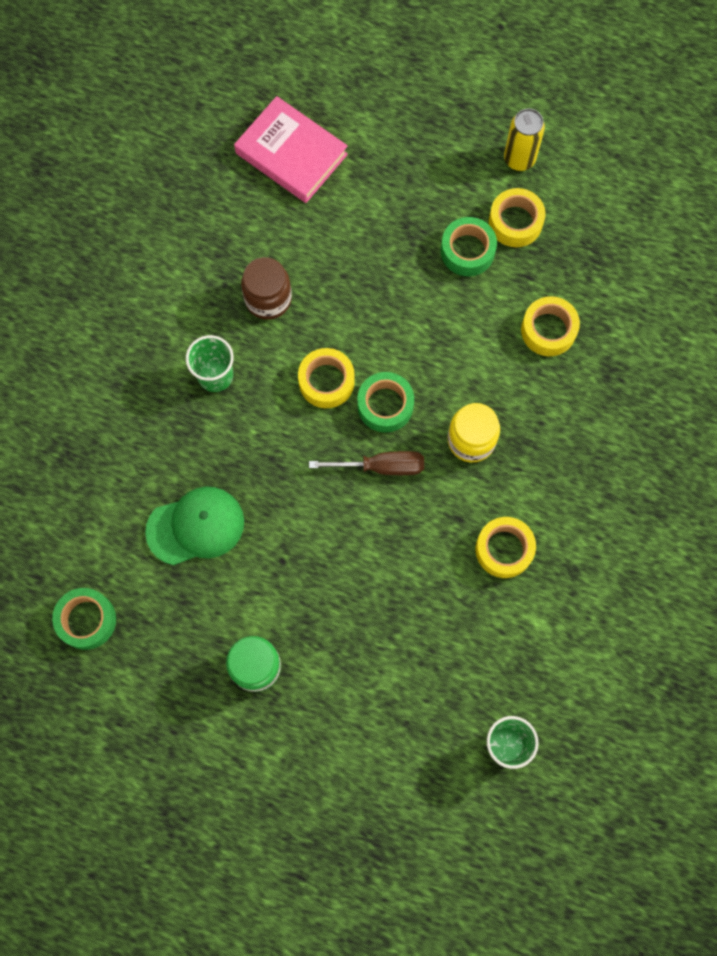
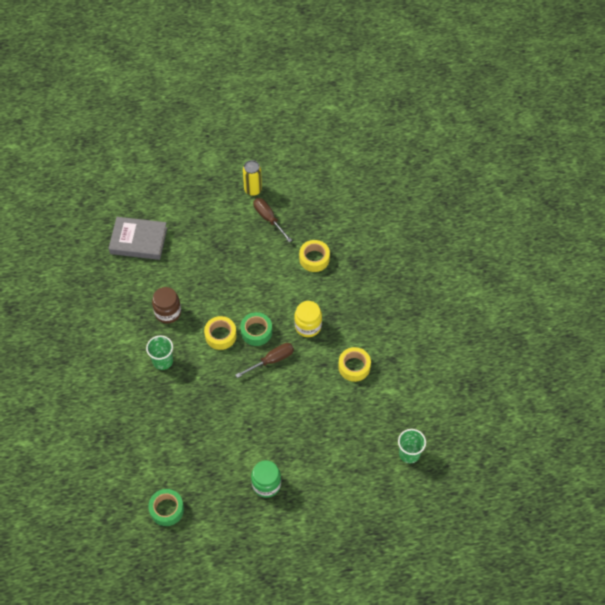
camera: 30 degrees left, 15 degrees down
green cap [145,486,244,565] -> none
pink book [234,96,348,203] -> grey book [108,217,167,260]
green tape [441,217,497,276] -> none
yellow tape [489,188,546,247] -> brown screwdriver [253,198,292,242]

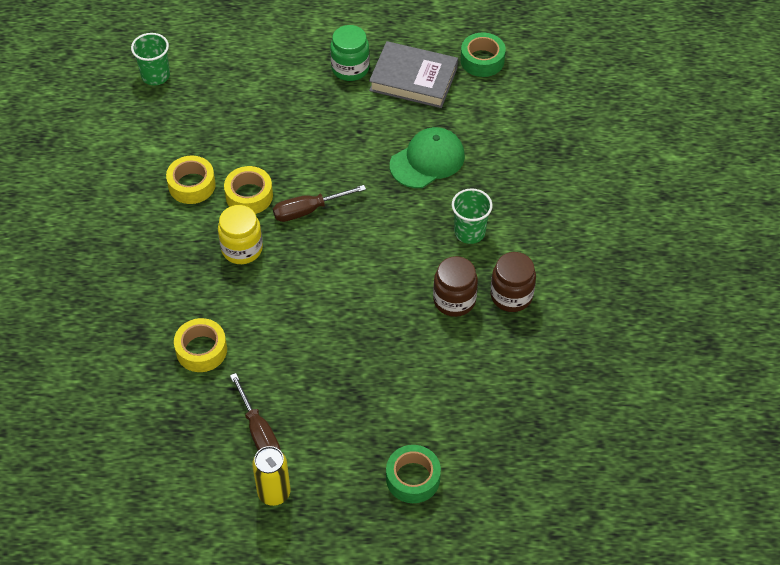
camera: 170 degrees left, 5 degrees down
grey book [108,217,167,260] -> grey book moved to [369,41,458,108]
yellow tape [204,316,237,350] -> yellow tape moved to [224,166,273,214]
green tape [240,312,272,346] -> green tape moved to [386,445,441,503]
none -> green cap [390,127,465,188]
none -> brown jar [491,252,536,312]

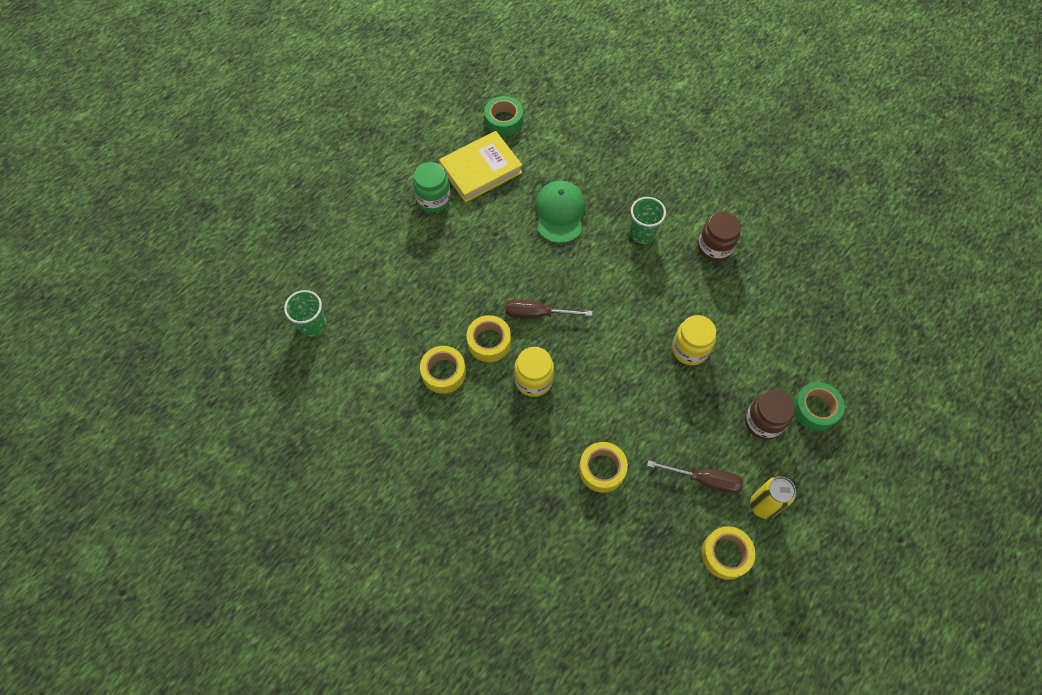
camera: 50 degrees left, 10 degrees up
brown screwdriver [273,185,366,222] -> brown screwdriver turned 75 degrees clockwise [505,299,593,319]
grey book [369,41,458,108] -> yellow book [439,131,523,203]
brown jar [433,256,478,317] -> brown jar moved to [745,390,795,440]
none -> yellow jar [672,315,716,365]
none -> yellow tape [701,526,755,580]

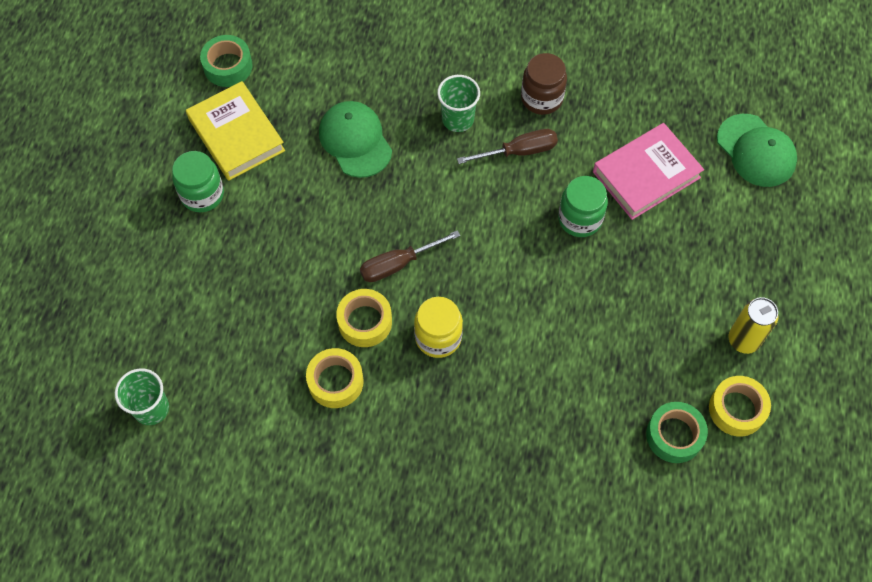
camera: 30 degrees left, 0 degrees up
yellow book [439,131,523,203] -> yellow book turned 60 degrees counterclockwise [186,81,285,181]
yellow tape [579,442,628,493] -> none
brown screwdriver [647,460,743,494] -> brown screwdriver moved to [457,129,558,164]
yellow jar [672,315,716,365] -> green jar [558,176,608,237]
brown jar [745,390,795,440] -> none
green tape [793,382,845,431] -> green tape moved to [646,402,708,463]
none -> pink book [593,123,704,220]
none -> green cap [717,114,797,187]

